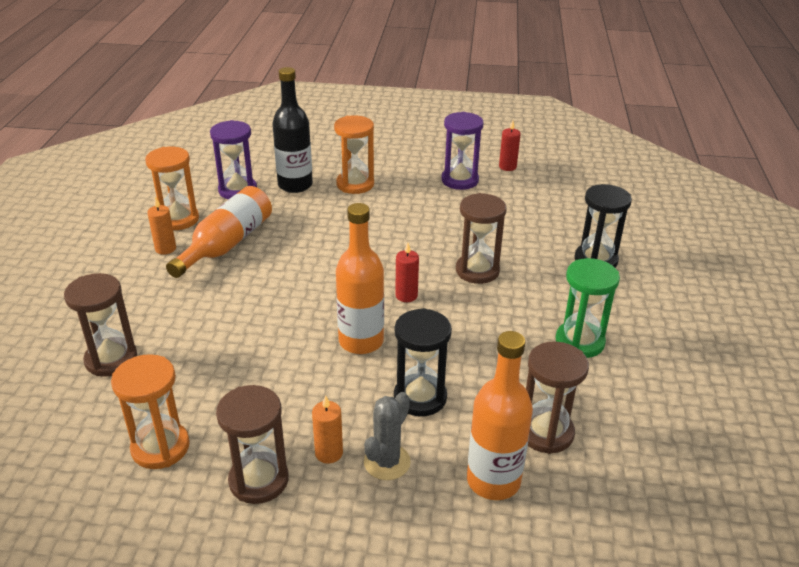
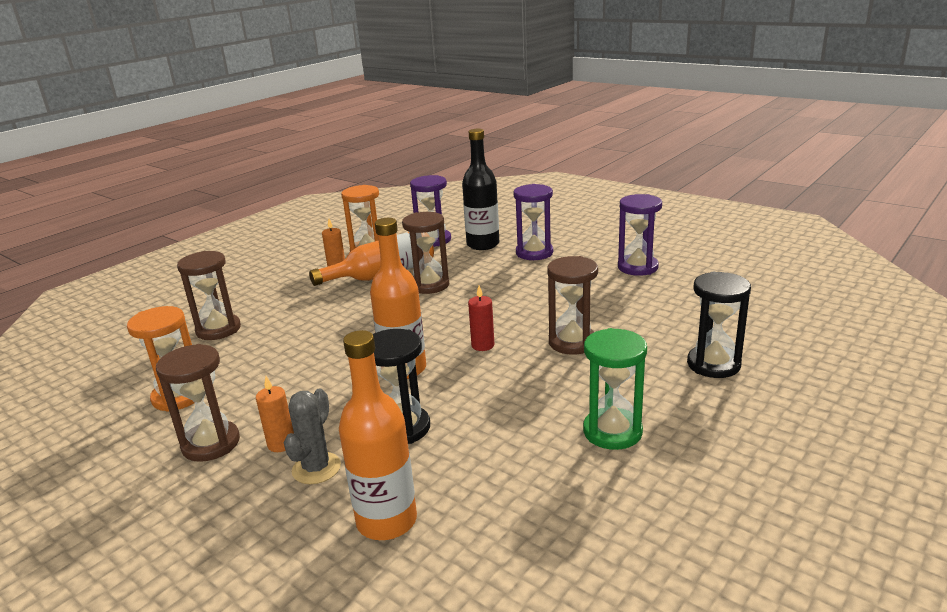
camera: 35 degrees right, 10 degrees down
orange hourglass [334,115,374,194] -> purple hourglass [514,184,553,260]
grey cactus [364,392,411,480] -> grey cactus turned 45 degrees counterclockwise [284,388,341,484]
red candle [499,120,521,171] -> none
brown hourglass [526,341,589,454] -> brown hourglass moved to [402,212,449,294]

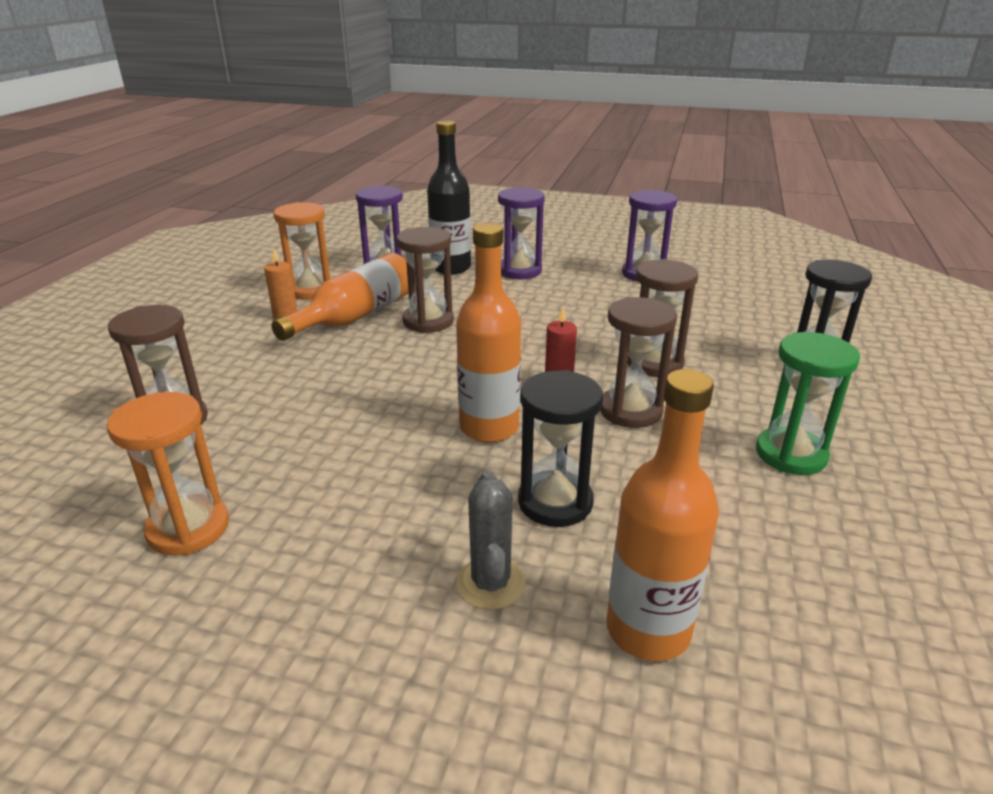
camera: 25 degrees left, 5 degrees up
brown hourglass [156,344,240,462] -> brown hourglass moved to [600,297,677,428]
orange candle [256,376,294,452] -> none

